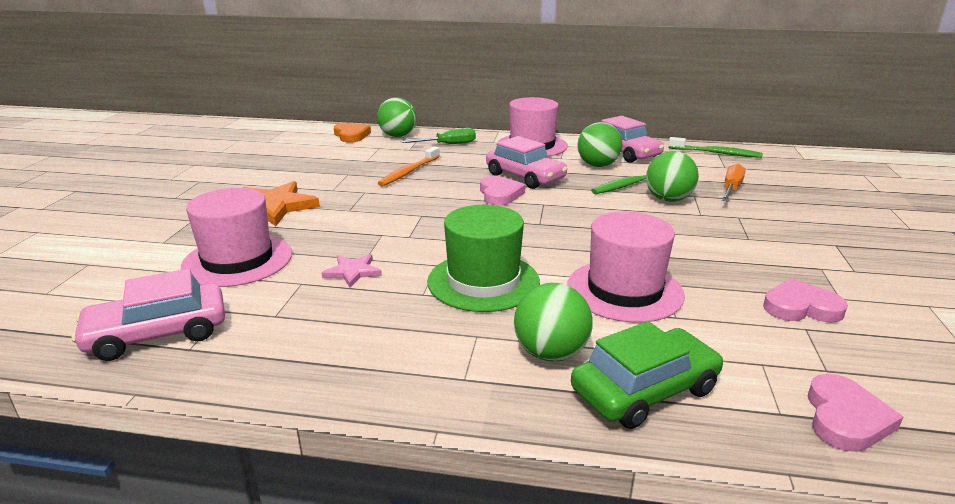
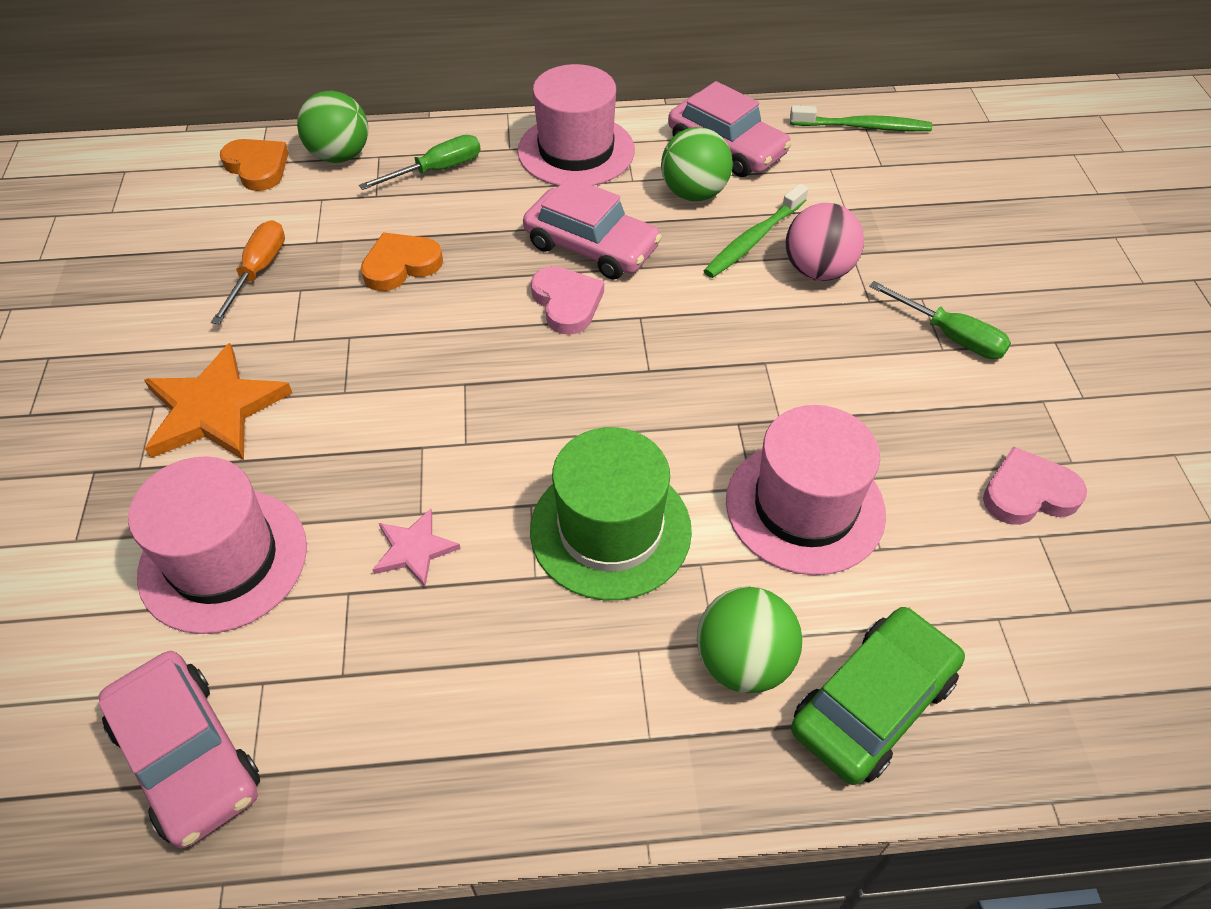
camera: 15 degrees left, 25 degrees up
pink car [71,269,225,361] -> pink car turned 90 degrees counterclockwise [98,651,260,848]
orange toothbrush [378,146,440,186] -> orange heart [361,232,443,291]
green ball [646,151,699,202] -> pink ball [785,203,864,281]
orange screwdriver [722,164,746,202] -> orange screwdriver moved to [211,220,285,325]
pink heart [808,374,903,452] -> none
none -> green screwdriver [869,281,1011,359]

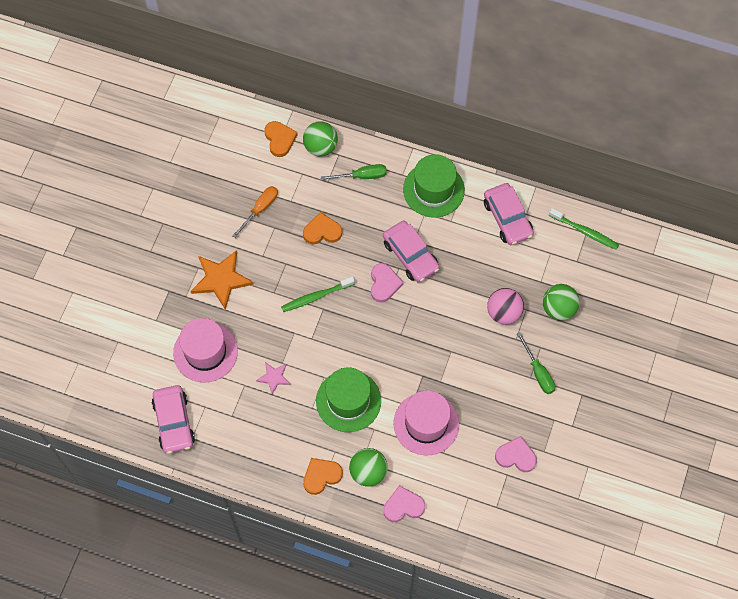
camera: 25 degrees right, 15 degrees up
pink hat [518,64,635,186] -> green hat [403,154,465,218]
green ball [661,127,733,201] -> green ball moved to [543,284,580,320]
green toothbrush [703,184,808,278] -> green toothbrush moved to [281,276,355,312]
green car [791,607,965,785] -> pink heart [383,485,425,522]
none -> orange heart [303,458,343,495]

